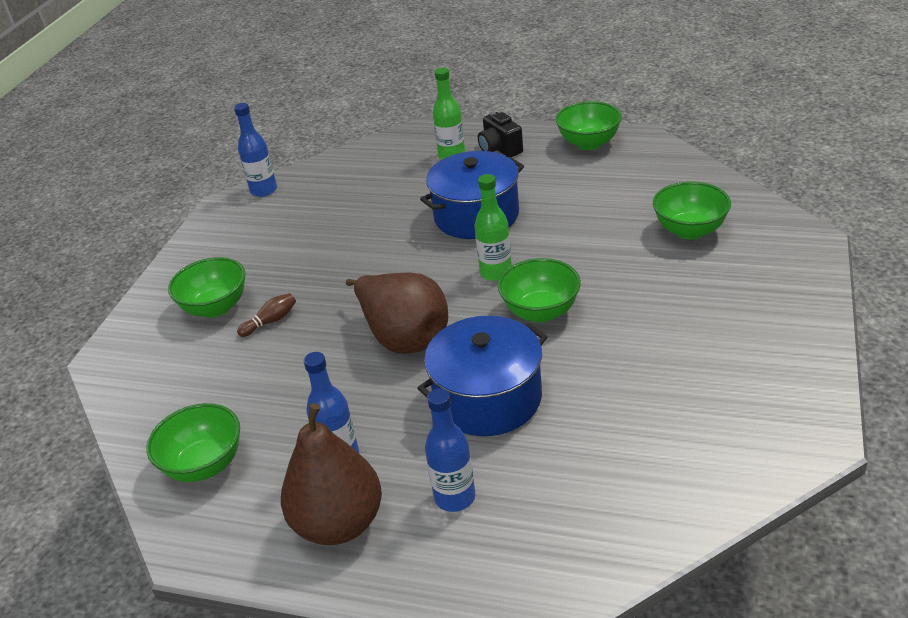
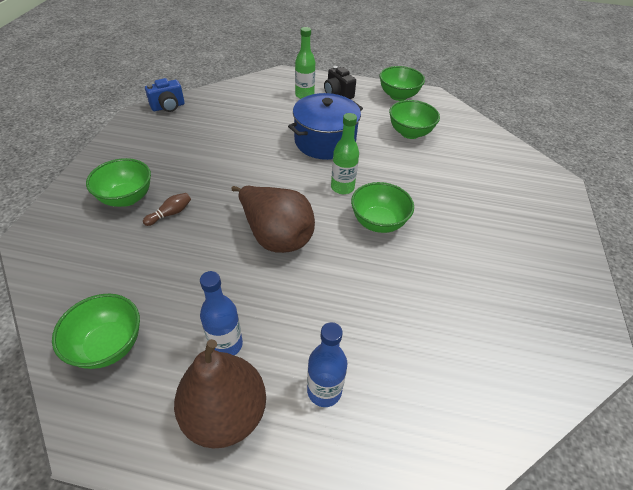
camera: 10 degrees left, 10 degrees up
blue bottle [234,103,277,197] -> blue camera [145,78,185,112]
blue pot [418,316,547,436] -> none
green bowl [653,181,731,240] -> green bowl moved to [389,100,440,139]

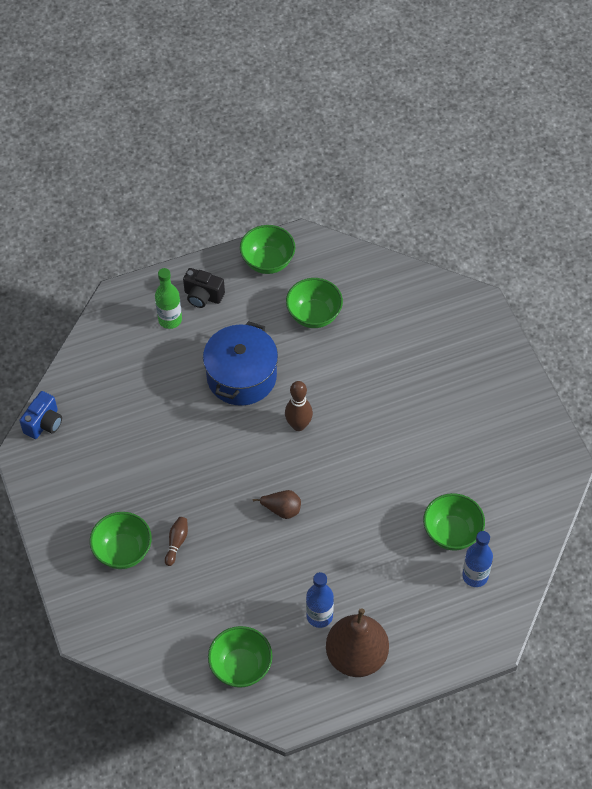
camera: 30 degrees left, 10 degrees up
brown pear [231,186,315,253] -> brown pear [253,490,301,519], size x0.48
blue bottle [307,322,347,407] -> blue bottle moved to [462,531,493,587]
green bottle [331,113,359,194] -> brown bowling pin [285,381,313,431]
green bowl [351,182,414,233] -> green bowl moved to [423,493,485,551]

